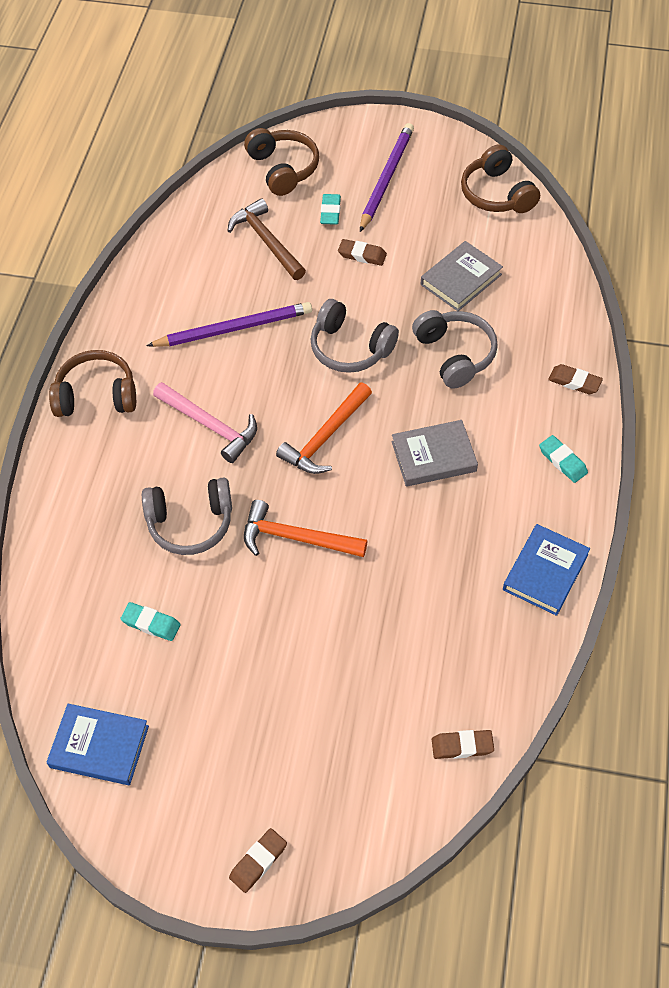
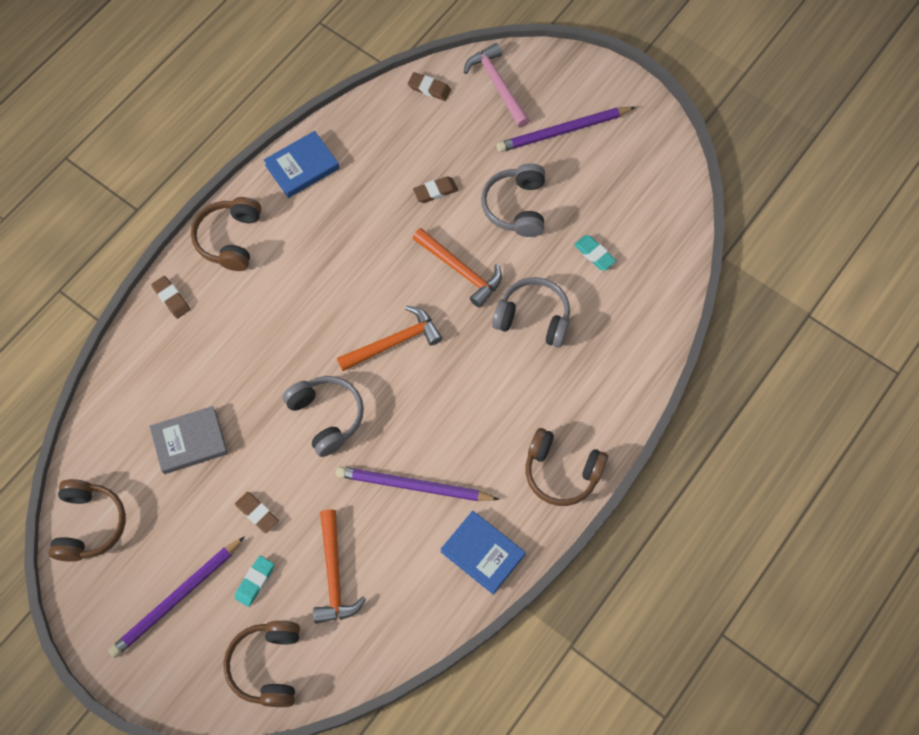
camera: 155 degrees left, 10 degrees up
blue book [46,704,149,785] -> blue book moved to [440,511,526,594]
pink hammer [153,382,257,463] -> pink hammer moved to [464,43,530,128]
brown hammer [228,198,306,280] -> orange hammer [313,509,366,624]
brown eraser [229,828,287,893] -> brown eraser moved to [413,176,458,203]
grey book [392,420,478,487] -> none
grey headphones [412,310,498,389] -> grey headphones moved to [481,163,545,237]
turquoise eraser [539,435,588,483] -> brown headphones [191,197,261,271]
none -> purple pencil [497,107,636,152]

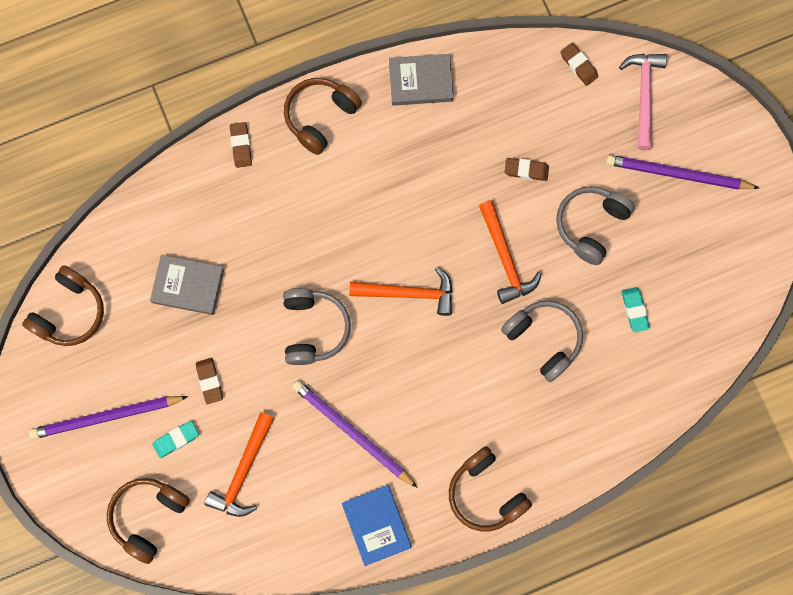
camera: 30 degrees right, 10 degrees up
blue book [264,131,339,198] -> grey book [389,54,454,106]

